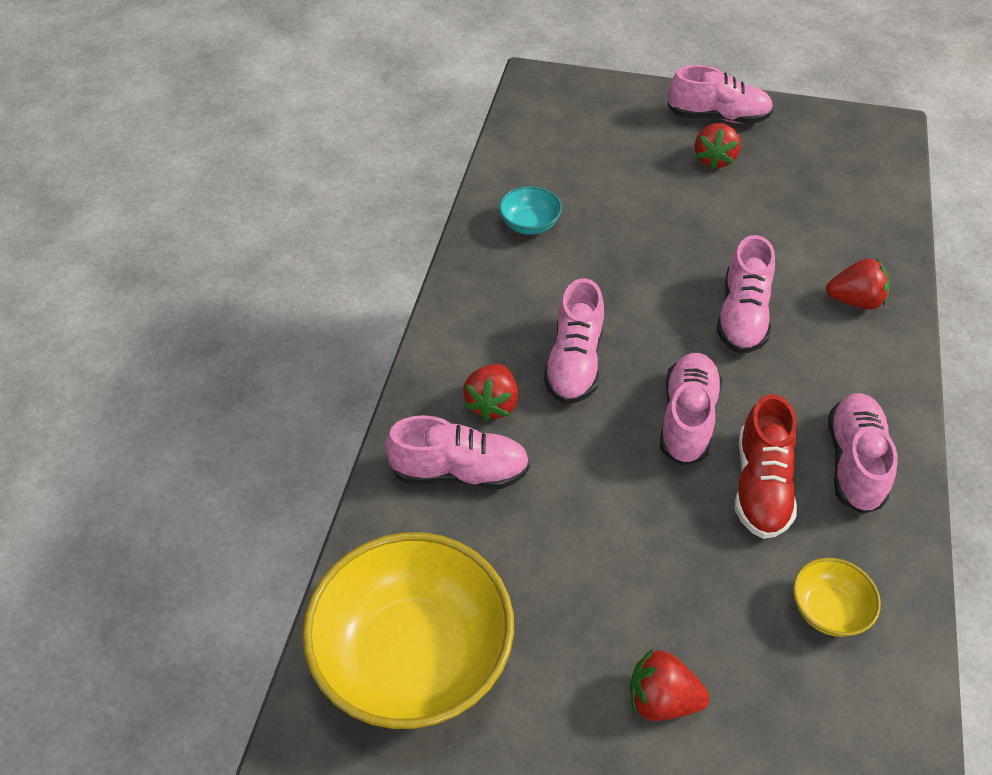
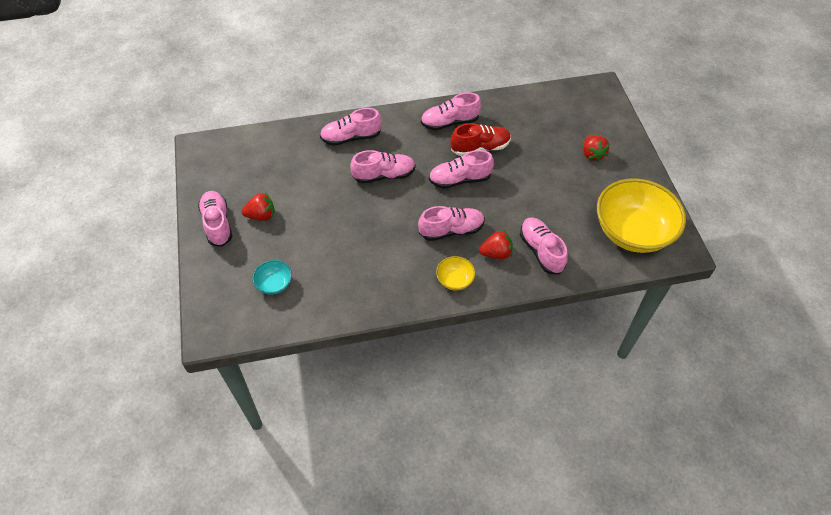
camera: 115 degrees left, 5 degrees up
turquoise bowl [499,186,562,235] -> turquoise bowl moved to [252,260,292,295]
yellow bowl [793,558,881,637] -> yellow bowl moved to [436,256,475,291]
red strawberry [826,259,890,310] -> pink shoe [320,108,382,146]

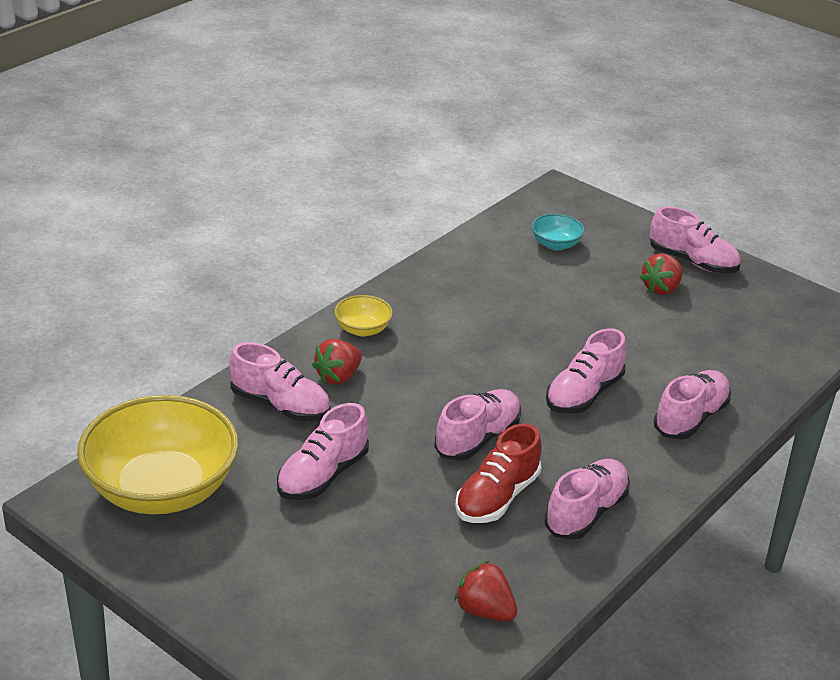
camera: 140 degrees right, 20 degrees down
pink shoe [418,206,485,241] -> pink shoe moved to [277,403,369,500]
red strawberry [583,135,610,162] -> red strawberry moved to [454,561,517,621]

